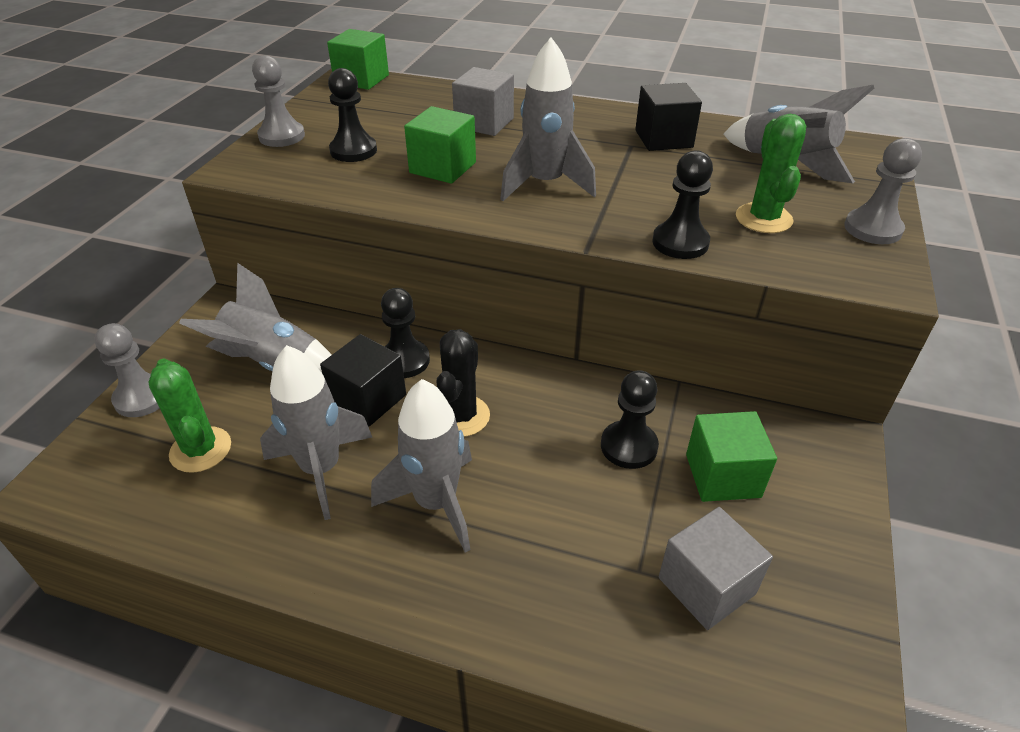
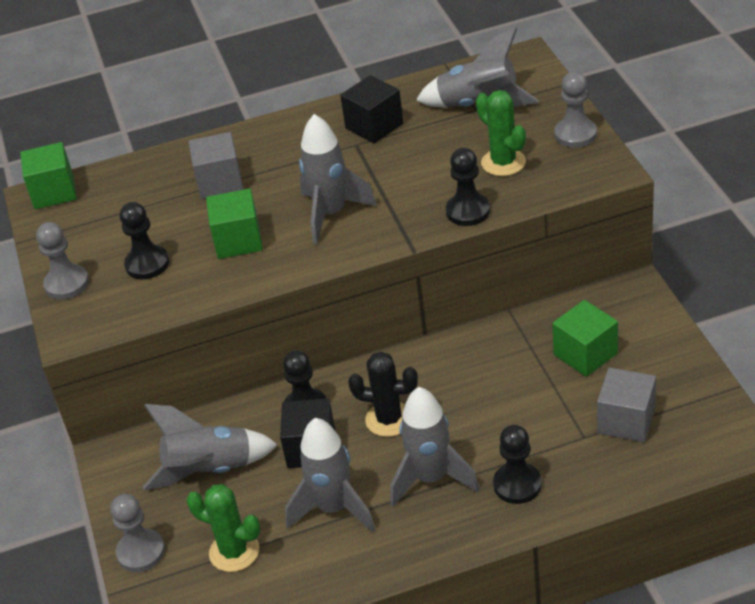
camera: 30 degrees left, 0 degrees up
black cactus [437,329,490,437] -> black cactus turned 60 degrees counterclockwise [348,351,418,437]
black pawn [601,370,659,469] -> black pawn moved to [493,425,542,504]

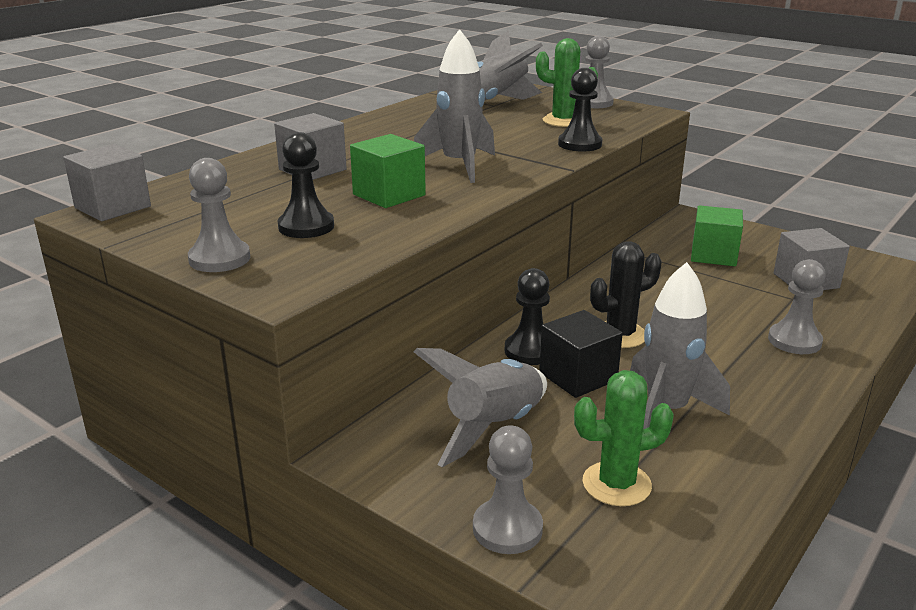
camera: 40 degrees left, 15 degrees down
green cube [20,142,77,209] -> grey cube [63,144,151,221]
black cube [340,75,403,144] -> none
grey rocket [390,387,479,507] -> none
black pawn [493,425,542,504] -> grey pawn [768,259,826,354]

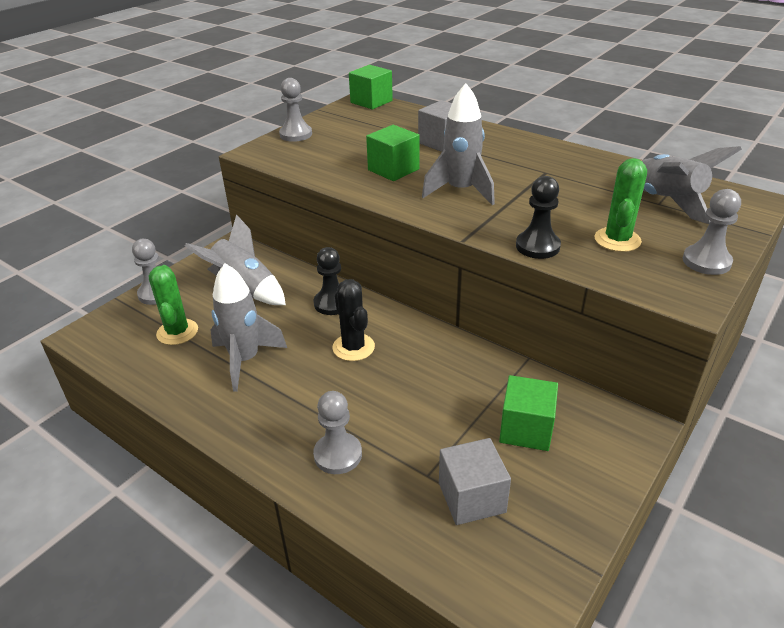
camera: 90 degrees right, 10 degrees up
grey cube [63,144,151,221] -> green cube [349,65,393,109]
black pawn [278,132,334,238] -> none
black cube [539,310,623,398] -> none

